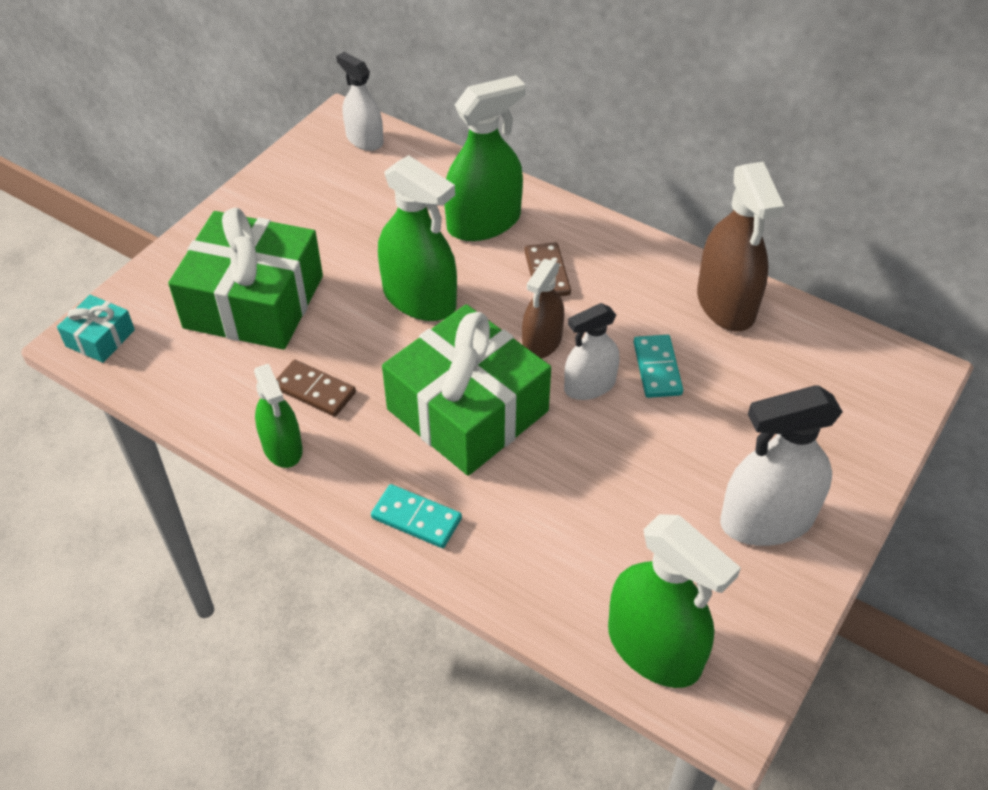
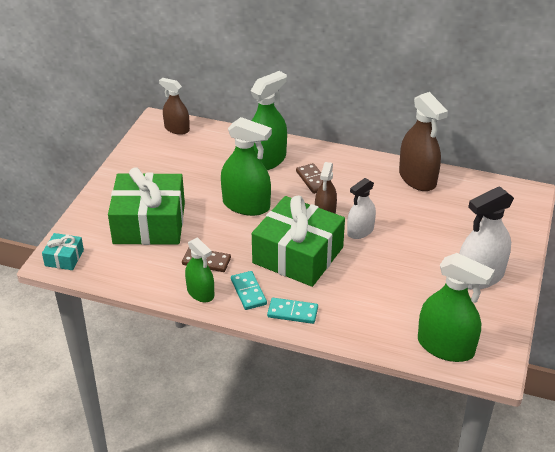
camera: 15 degrees left, 10 degrees down
white spray bottle [336,52,383,151] -> brown spray bottle [159,78,190,135]
turquoise domino [634,335,683,398] -> turquoise domino moved to [231,271,267,310]

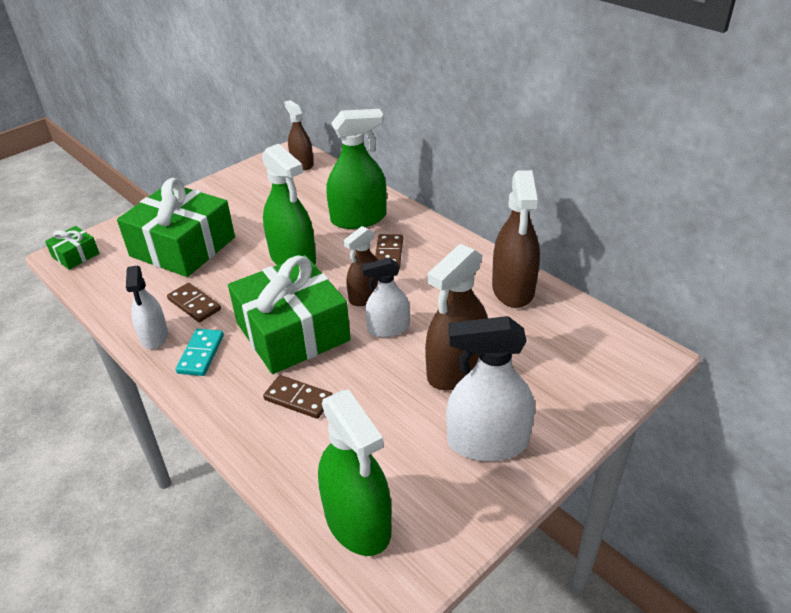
camera: 30 degrees right, 0 degrees up
turquoise gift [42,233,84,270] -> green gift [45,226,99,270]
green spray bottle [185,237,214,303] -> white spray bottle [126,265,168,349]
turquoise domino [267,298,318,324] -> none
none -> brown domino [263,375,333,419]
none -> brown spray bottle [425,244,488,390]

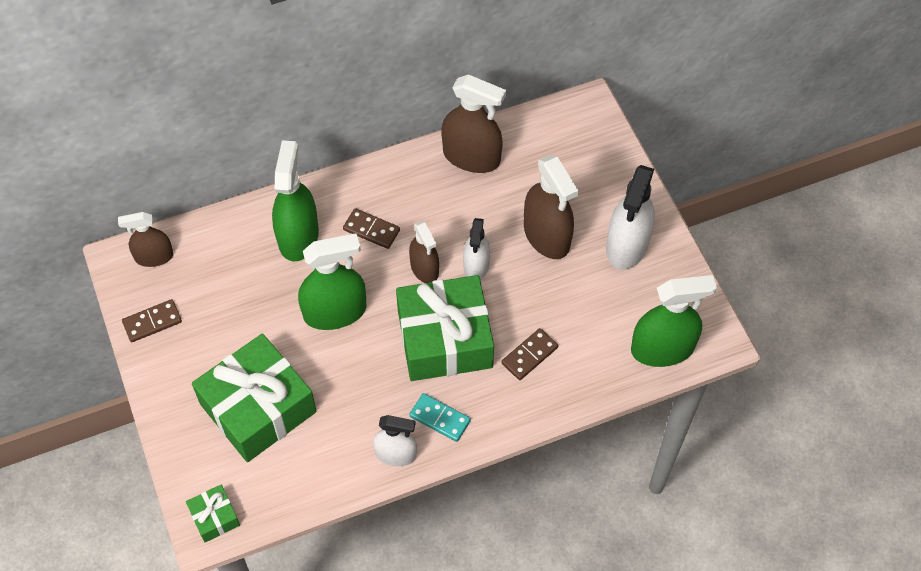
camera: 70 degrees left, 20 degrees up
brown domino [167,283,221,322] -> brown domino moved to [122,299,182,342]

